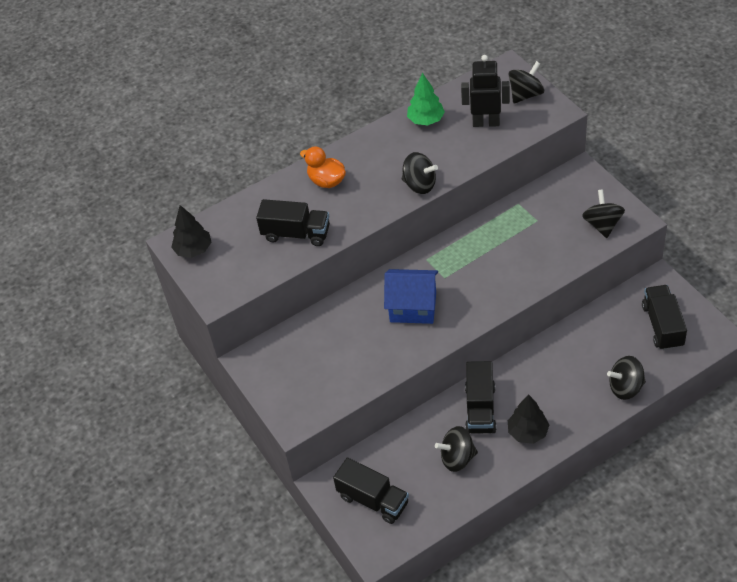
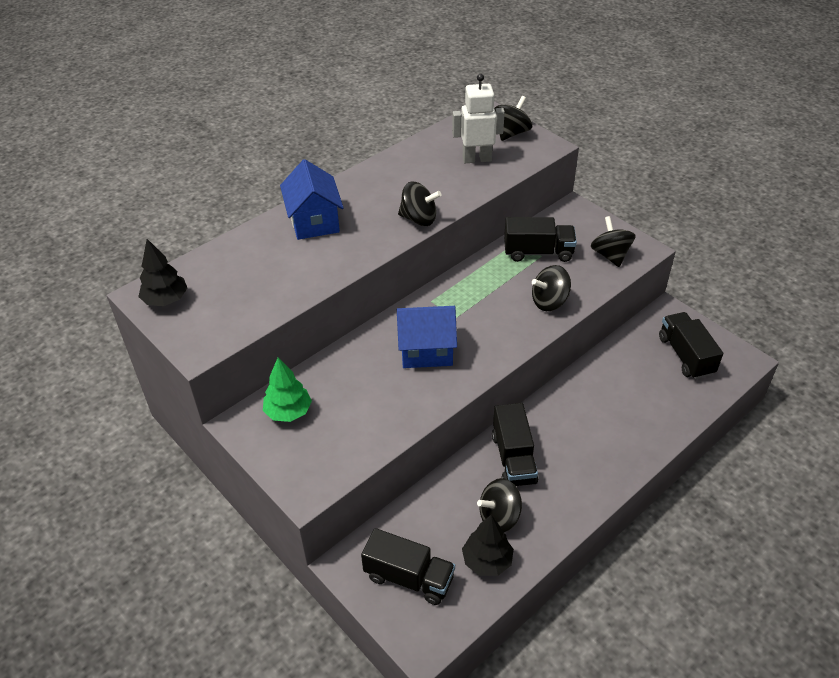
camera: 15 degrees left, 5 degrees down
black truck [256,199,330,246] -> black truck moved to [504,217,577,262]
orange duck [300,147,346,188] -> blue house [280,159,343,240]
green tree [407,73,445,126] -> green tree moved to [263,358,312,422]
black robot [461,55,510,127] -> white robot [452,74,505,163]
black tree [508,394,549,444] -> black tree moved to [462,515,514,576]
black spinning top [607,356,646,400] -> black spinning top moved to [532,265,571,311]

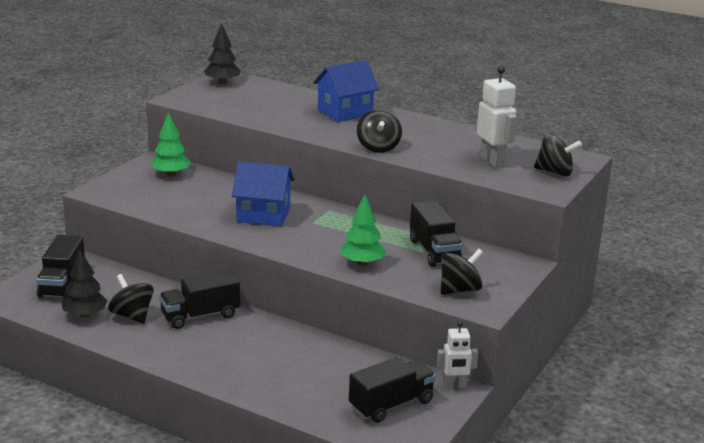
camera: 70 degrees right, 20 degrees down
blue house [397,306,457,368] -> blue house turned 60 degrees counterclockwise [232,162,294,226]
black spinning top [532,265,571,311] -> green tree [341,195,386,266]
none -> white robot [437,321,479,389]

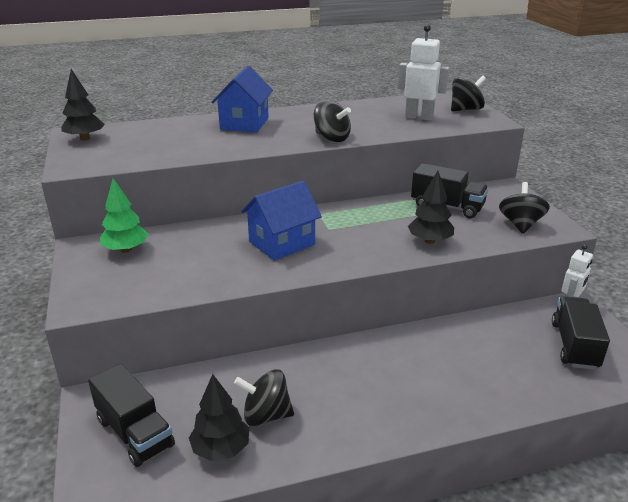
camera: 45 degrees left, 5 degrees up
black truck [159,270,240,329] -> none
green tree [341,195,386,266] -> black tree [408,171,454,244]

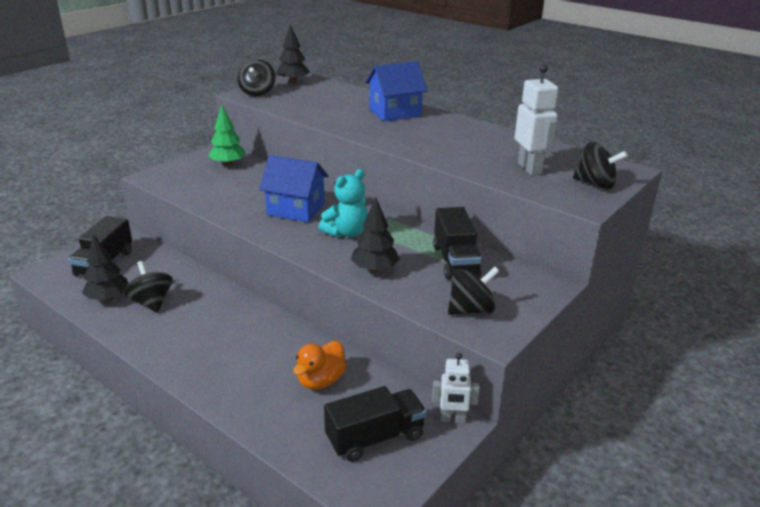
camera: 55 degrees right, 0 degrees up
black spinning top [314,100,351,142] -> black spinning top moved to [238,59,276,96]
none -> orange duck [293,341,347,390]
none -> turquoise teddy bear [318,169,368,237]

